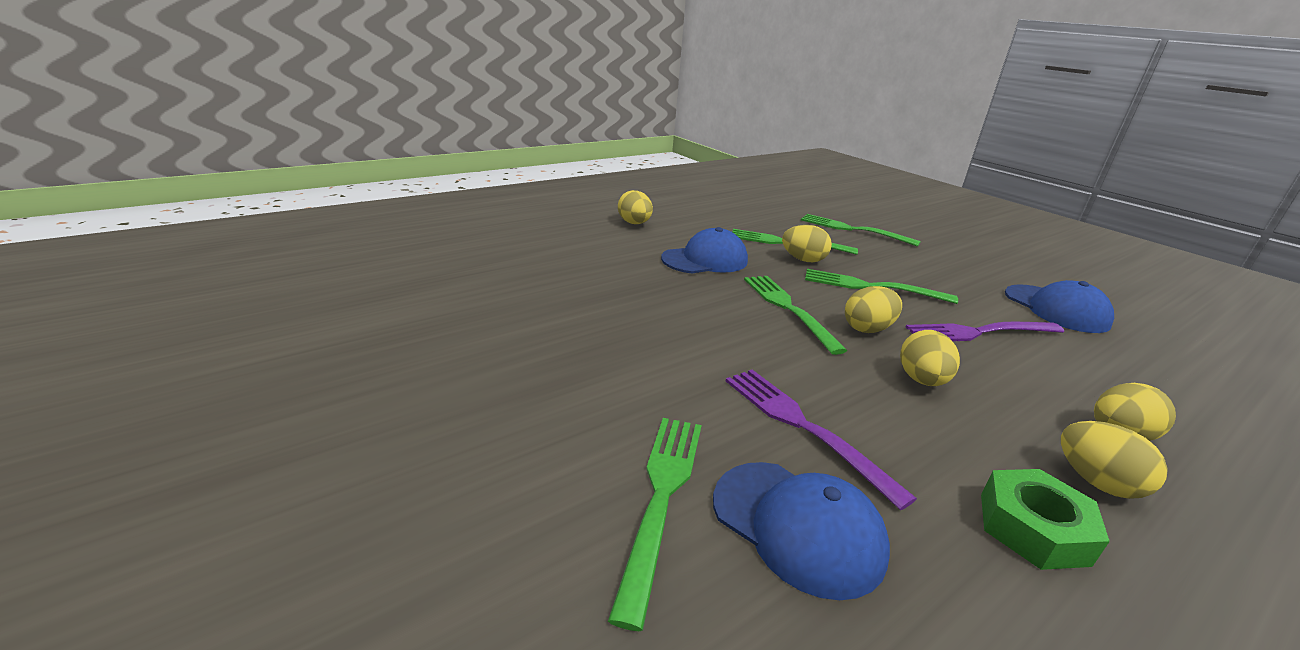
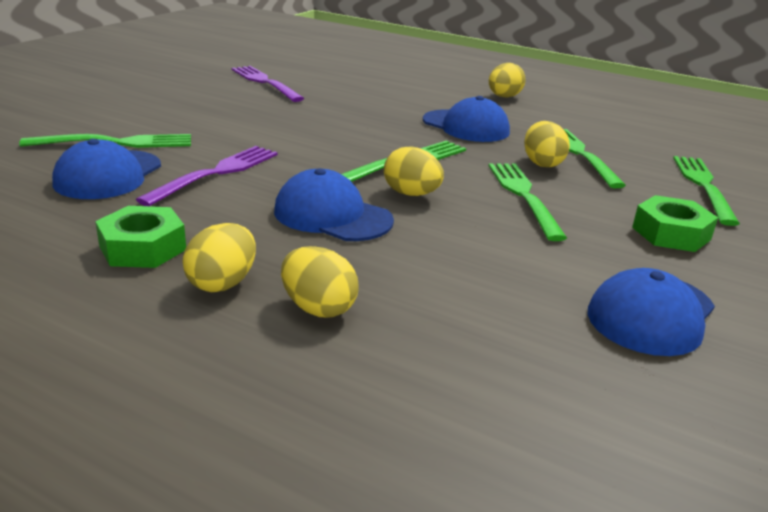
camera: 65 degrees right, 0 degrees up
yellow egg [900,330,960,386] -> blue cap [274,168,394,241]
purple fork [906,322,1064,341] -> purple fork moved to [232,66,304,102]
none -> green nut [632,195,718,252]

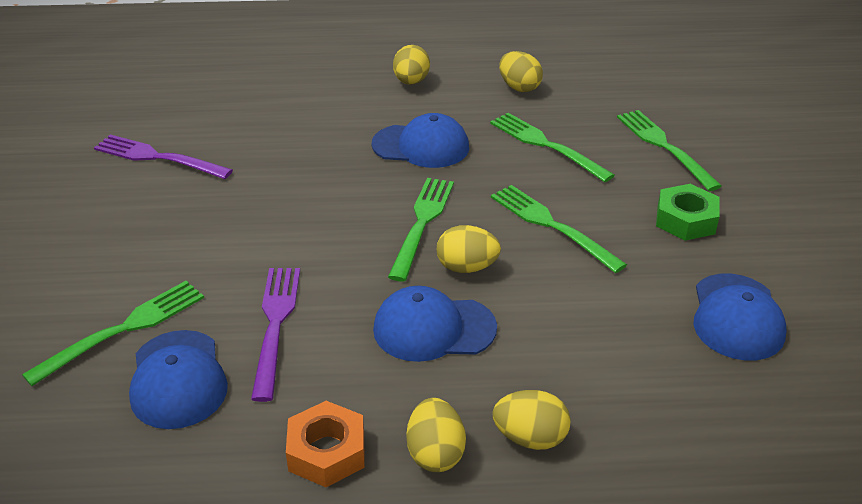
camera: 30 degrees left, 10 degrees up
green nut [95,206,186,268] -> orange nut [286,401,365,487]
yellow egg [524,121,570,167] -> yellow egg moved to [499,51,543,92]

